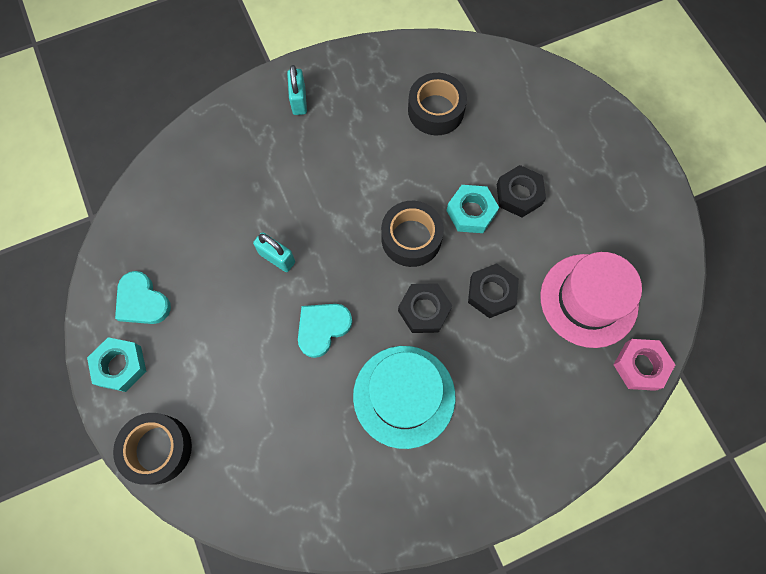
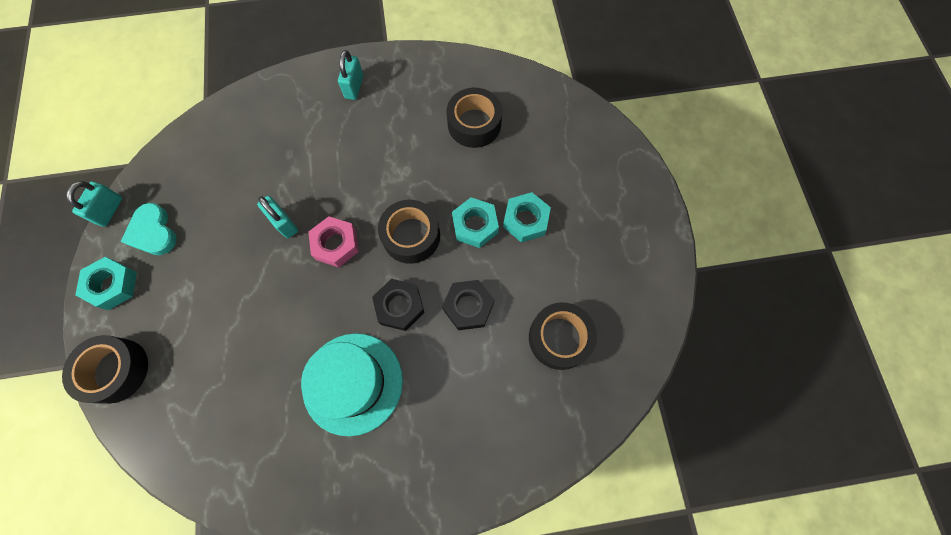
camera: 15 degrees right, 0 degrees up
turquoise heart [298,304,352,358] -> none
black nut [497,165,546,217] -> turquoise nut [503,192,551,243]
pink hat [540,252,642,348] -> black tape [529,302,597,370]
pink nut [614,339,675,391] -> pink nut moved to [308,216,359,267]
none -> turquoise padlock [67,181,122,227]

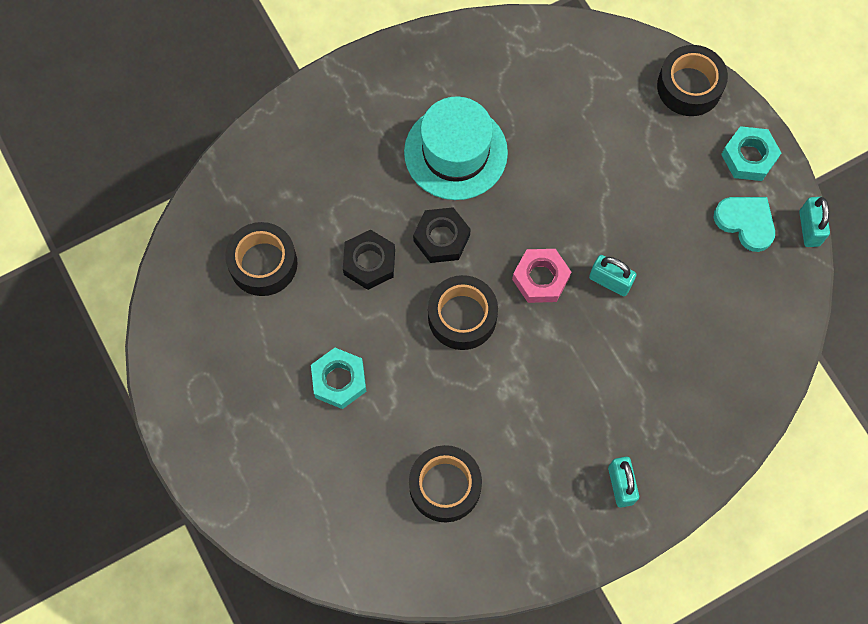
camera: 160 degrees right, 0 degrees up
turquoise nut [452,197,499,248] -> none

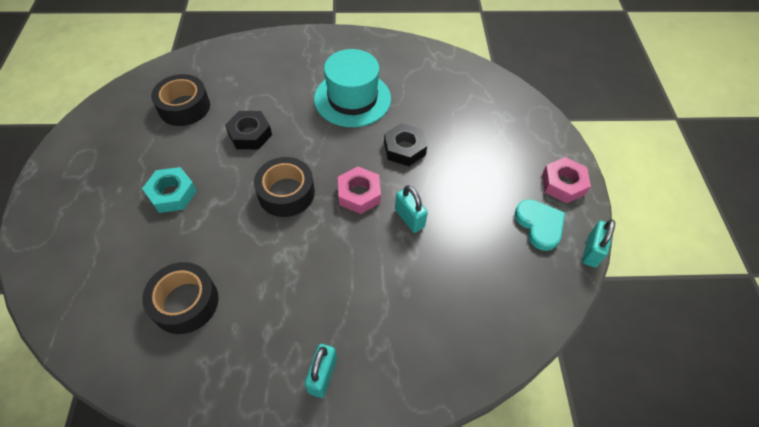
camera: 25 degrees right, 15 degrees down
black nut [413,207,471,263] -> black nut moved to [384,123,427,166]
black tape [657,45,728,116] -> none
turquoise nut [721,126,781,181] -> pink nut [542,157,591,203]

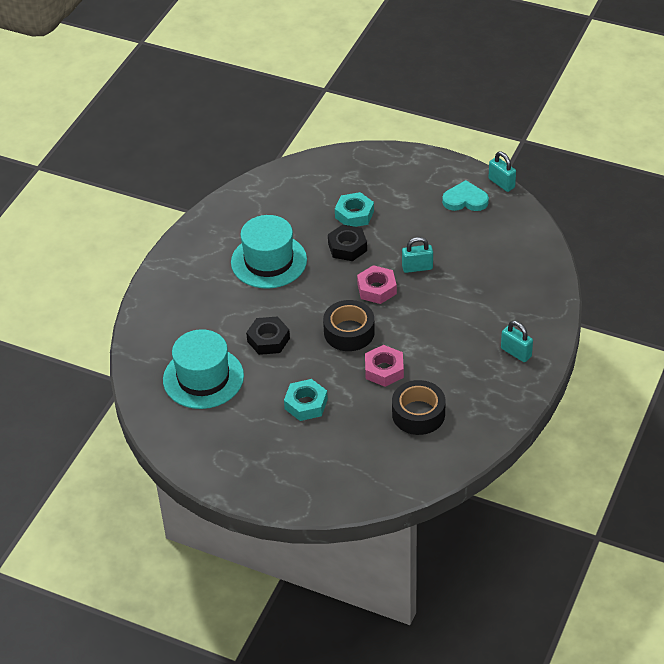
camera: 60 degrees left, 10 degrees down
black tape [151,74,210,126] -> turquoise hat [163,329,244,409]
pink nut [542,157,591,203] -> pink nut moved to [365,345,404,387]
none -> turquoise nut [335,192,374,227]

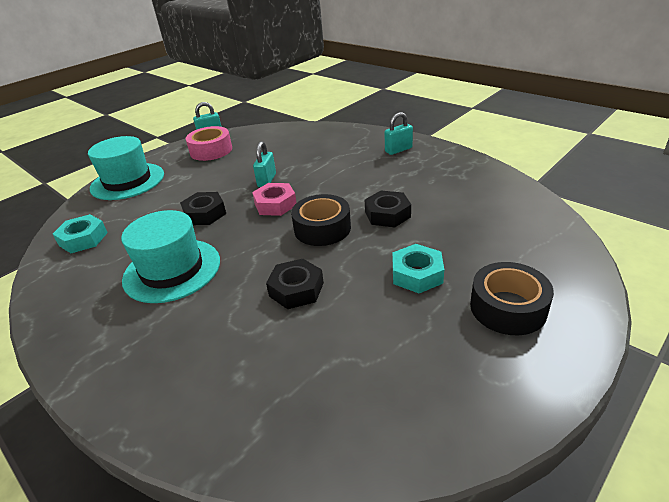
camera: 70 degrees left, 10 degrees down
turquoise hat [163,329,244,409] -> turquoise hat moved to [88,136,164,200]
turquoise nut [335,192,374,227] -> turquoise nut moved to [53,214,108,253]
pink nut [365,345,404,387] -> black nut [365,191,411,227]
black tape [392,380,446,435] -> black tape moved to [470,262,554,336]
turquoise heart [442,180,489,211] -> pink tape [186,126,232,161]

